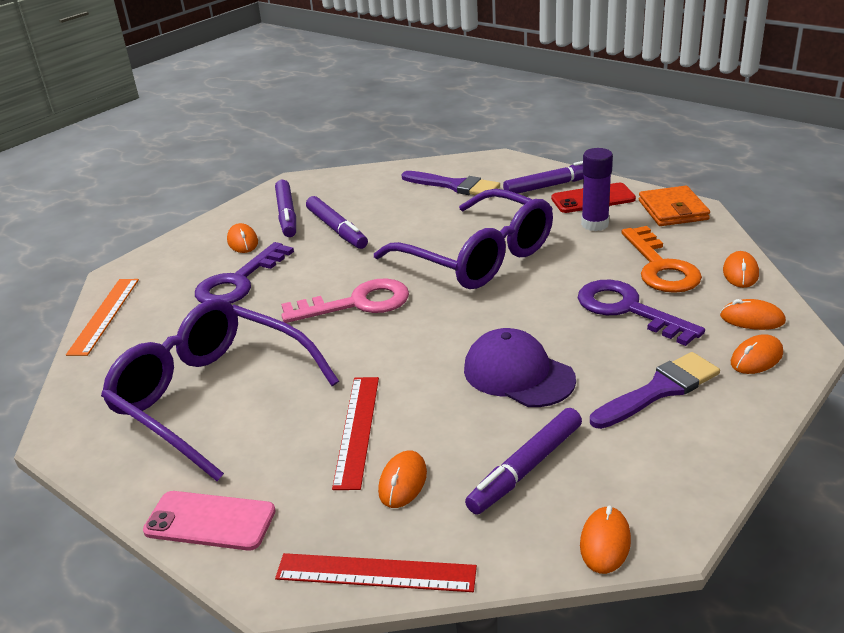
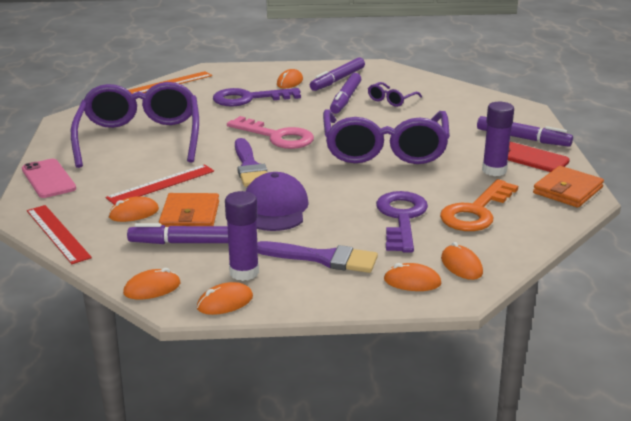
camera: 45 degrees right, 5 degrees down
purple brush [401,171,500,195] -> purple brush moved to [235,138,267,187]
orange mouse [723,251,759,288] -> orange mouse moved to [197,282,253,315]
none -> orange wallet [159,193,219,227]
none -> purple glue stick [225,191,259,281]
none -> purple glasses [368,82,422,107]

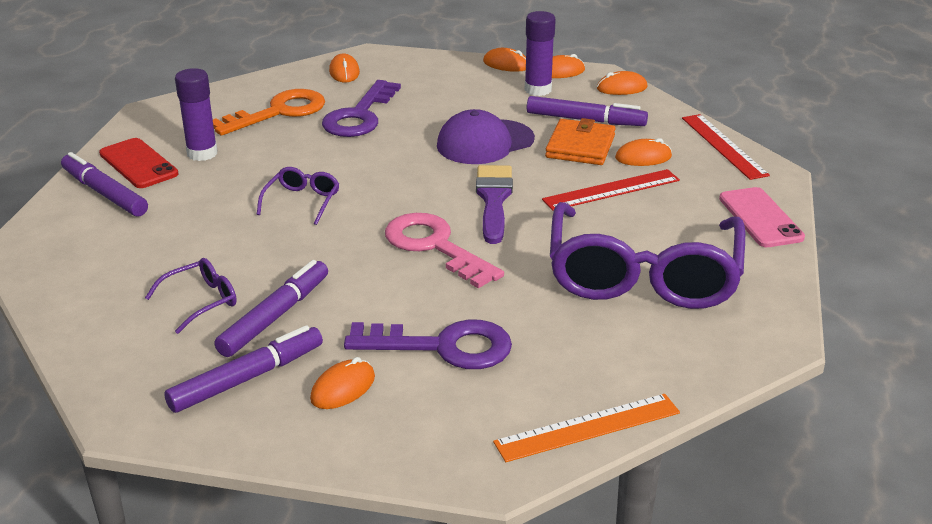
camera: 165 degrees left, 5 degrees up
purple cap [246,172,309,231] -> purple cap turned 45 degrees clockwise [437,109,535,164]
purple brush [257,241,378,273] -> none
purple glasses [323,110,450,164] -> purple glasses [256,167,339,225], size x0.41
orange mouse [384,263,441,291] -> orange mouse moved to [483,48,526,72]
orange wallet [533,166,604,207] -> none

